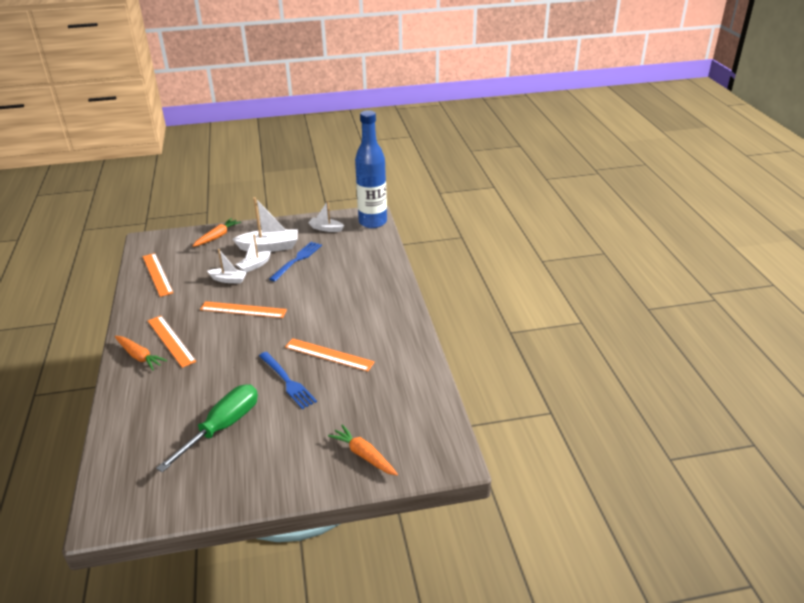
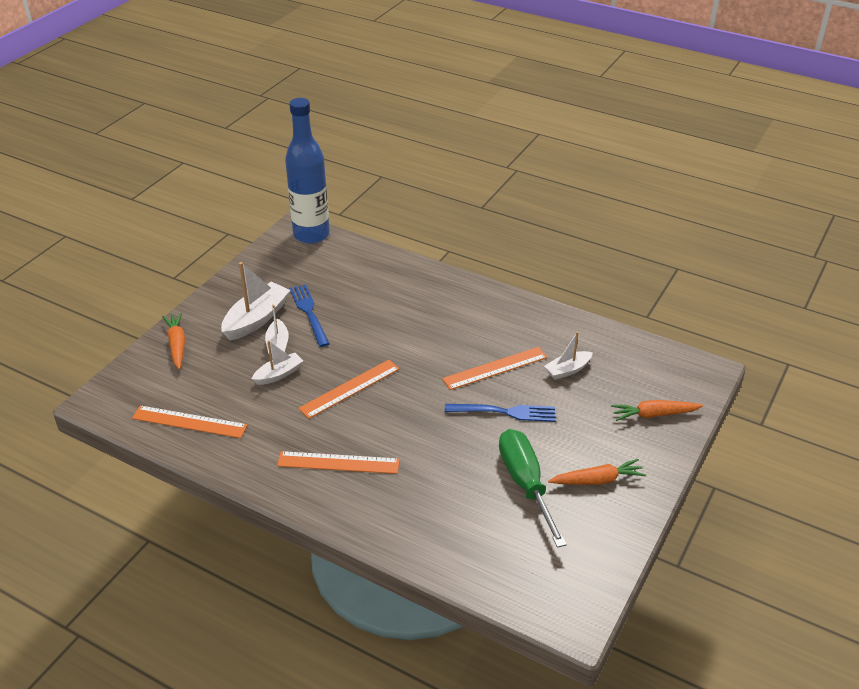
camera: 50 degrees left, 5 degrees up
orange carrot [115,336,167,370] -> orange carrot moved to [548,459,646,485]
white boat [308,201,344,232] -> white boat moved to [544,331,593,380]

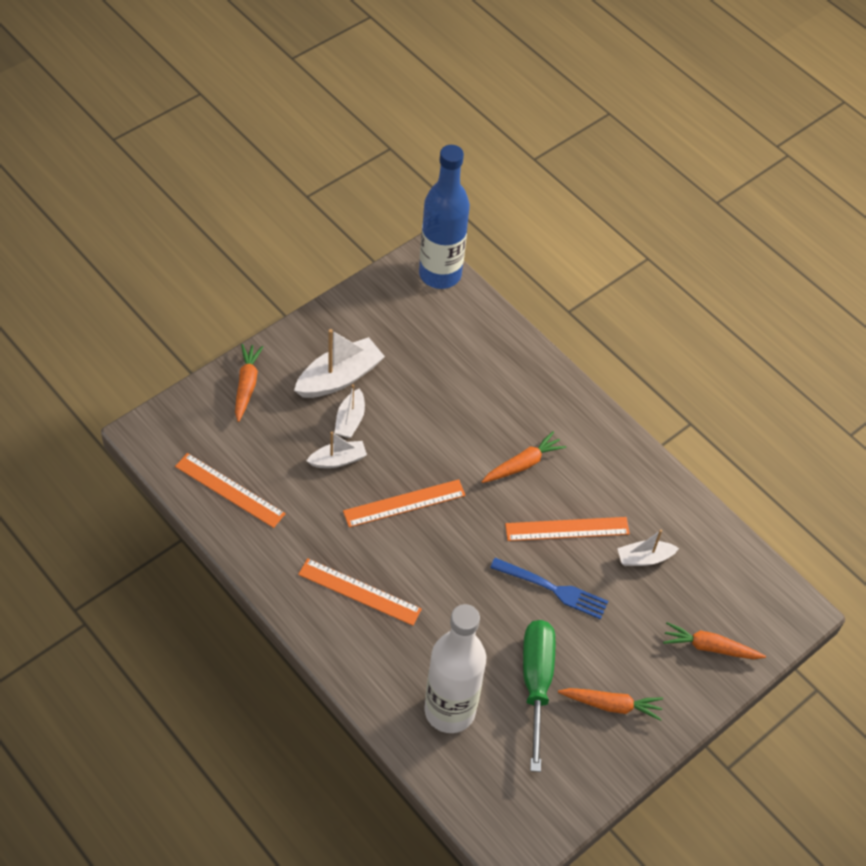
camera: 15 degrees right, 15 degrees up
blue fork [289,284,330,347] -> none
none -> white bottle [424,604,486,733]
none -> orange carrot [482,432,566,483]

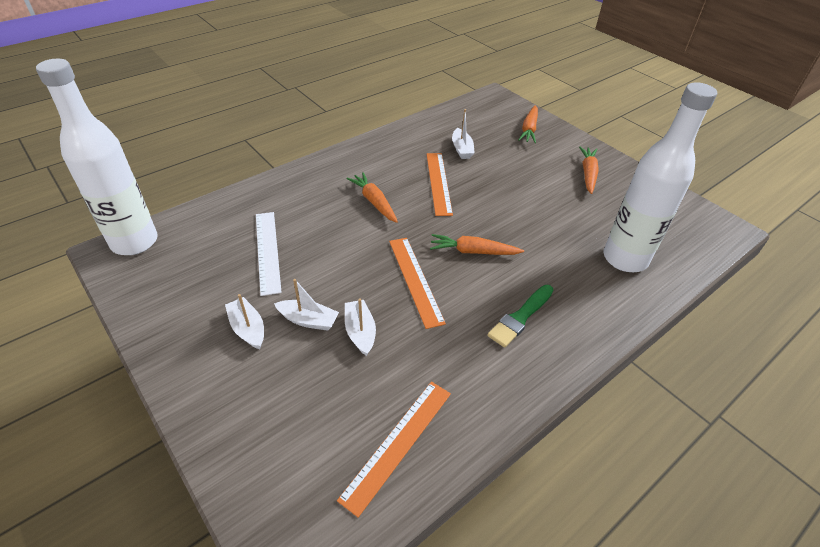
camera: 85 degrees left, 10 degrees down
orange carrot [235,344,263,422] -> orange carrot moved to [430,234,524,255]
white boat [294,329,385,398] -> white boat [225,294,264,349], size x0.59
orange ruler [298,558,422,626] -> green brush [488,285,554,348]
blue bottle [419,145,470,289] -> white bottle [36,59,158,255]
blue fork [490,558,608,619] -> none
green screwdriver [523,620,555,772] -> none
none -> white ruler [256,212,282,296]

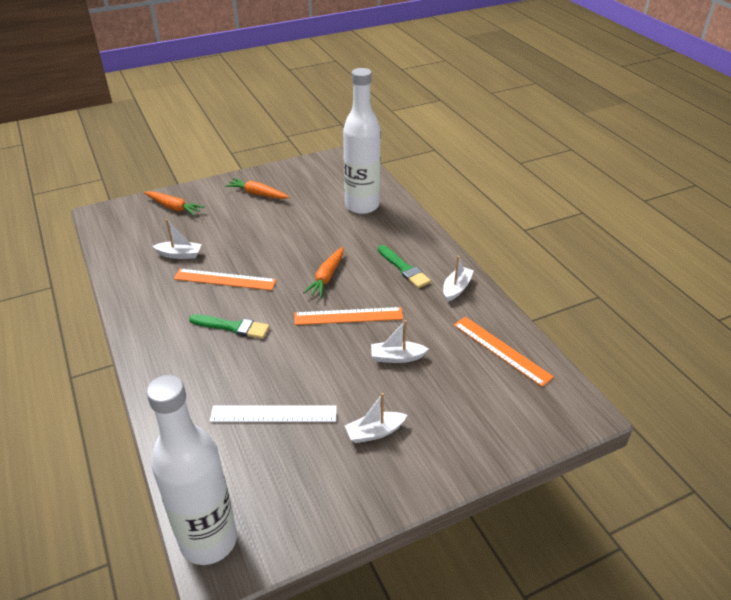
camera: 75 degrees left, 5 degrees down
white boat [274,279,339,331] -> white boat moved to [443,256,474,302]
orange carrot [346,172,398,223] -> green brush [189,314,269,339]

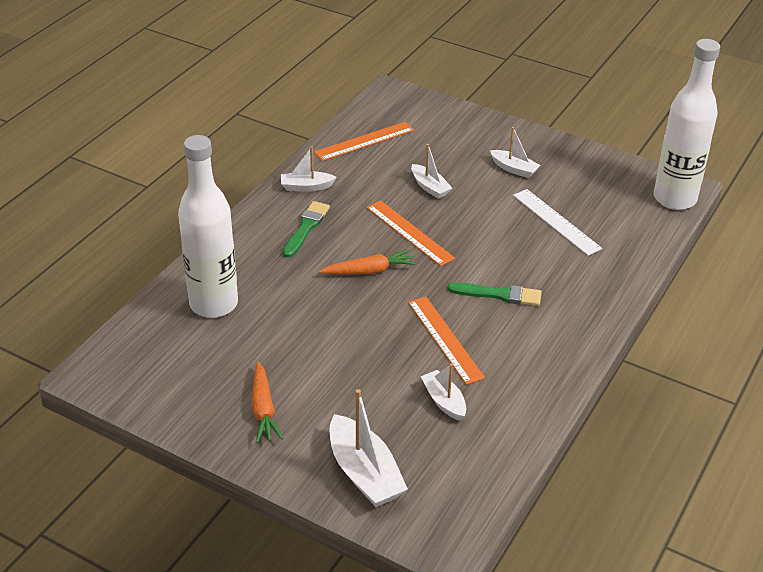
camera: 125 degrees left, 0 degrees up
orange carrot [144,191,205,216] -> white boat [330,389,408,507]
green brush [189,314,269,339] -> green brush turned 120 degrees clockwise [448,282,542,306]
orange ruler [454,317,554,387] -> orange ruler turned 45 degrees clockwise [314,122,414,161]

